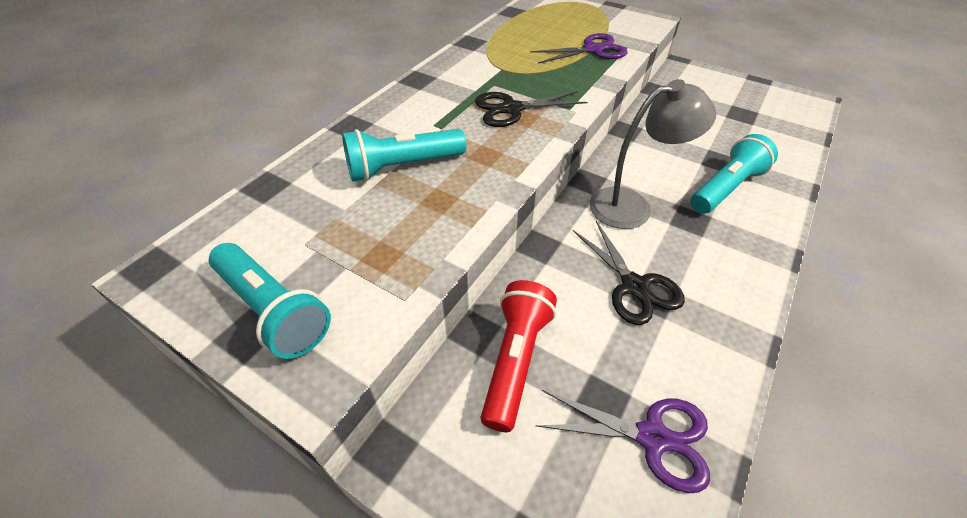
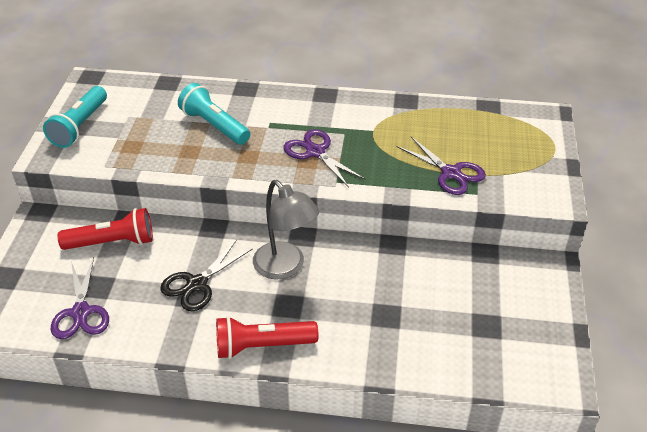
camera: 65 degrees right, 5 degrees down
black scissors [475,91,588,127] -> purple scissors [283,129,365,188]
turquoise flashlight [691,134,778,214] -> none
none -> red flashlight [216,316,318,359]

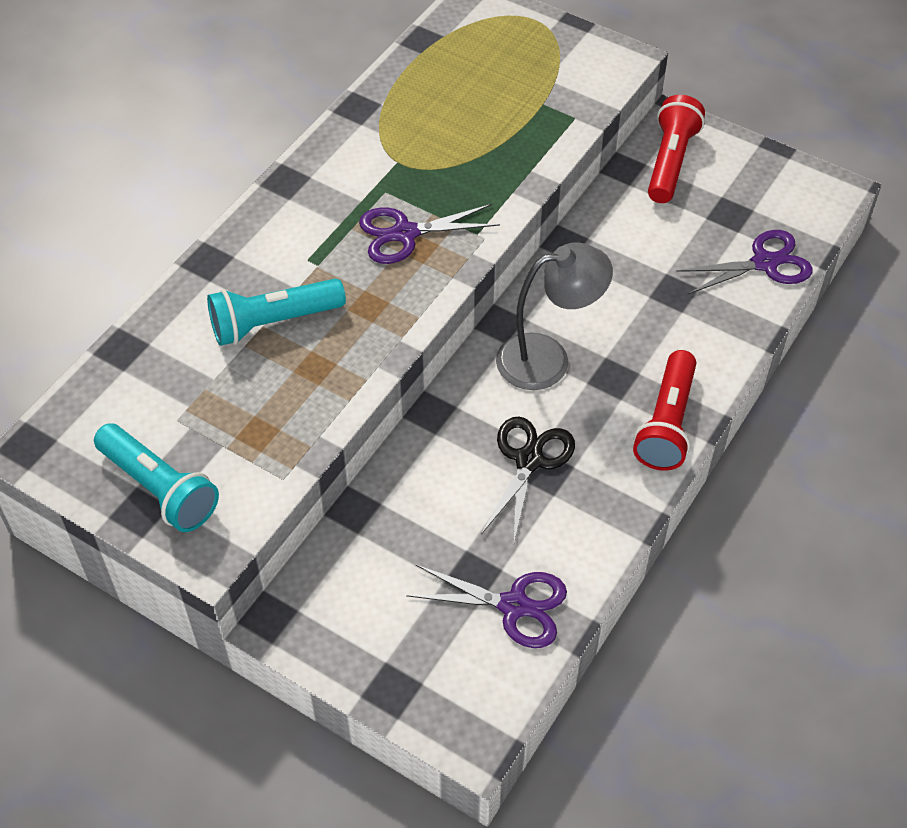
camera: 65 degrees left, 10 degrees up
red flashlight [57,208,153,250] -> red flashlight moved to [648,95,705,203]
black scissors [160,240,253,311] -> black scissors turned 135 degrees counterclockwise [481,417,575,542]
purple scissors [396,137,486,195] -> purple scissors moved to [676,230,813,294]

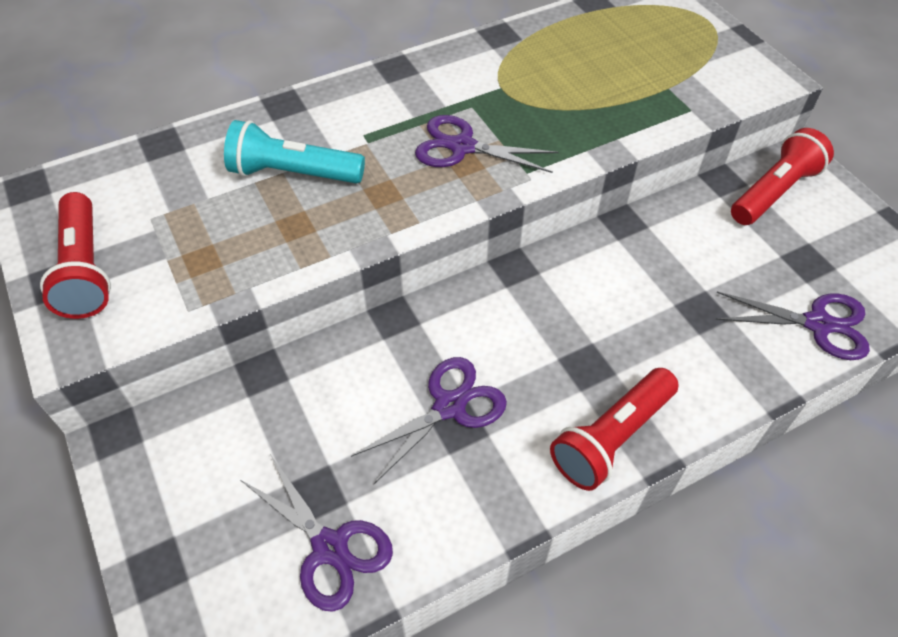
camera: 30 degrees right, 0 degrees up
turquoise flashlight [94,423,219,532] -> red flashlight [40,192,111,319]
black scissors [481,417,575,542] -> purple scissors [351,357,507,484]
grey lamp [496,243,613,390] -> none

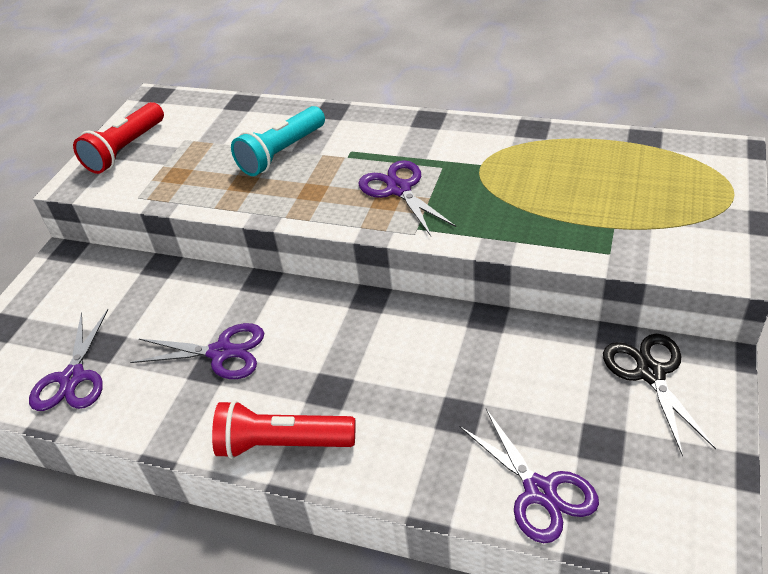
camera: 50 degrees right, 10 degrees down
turquoise flashlight [224,120,365,183] -> turquoise flashlight turned 105 degrees counterclockwise [231,106,325,176]
red flashlight [731,128,834,225] -> black scissors [603,334,716,456]

